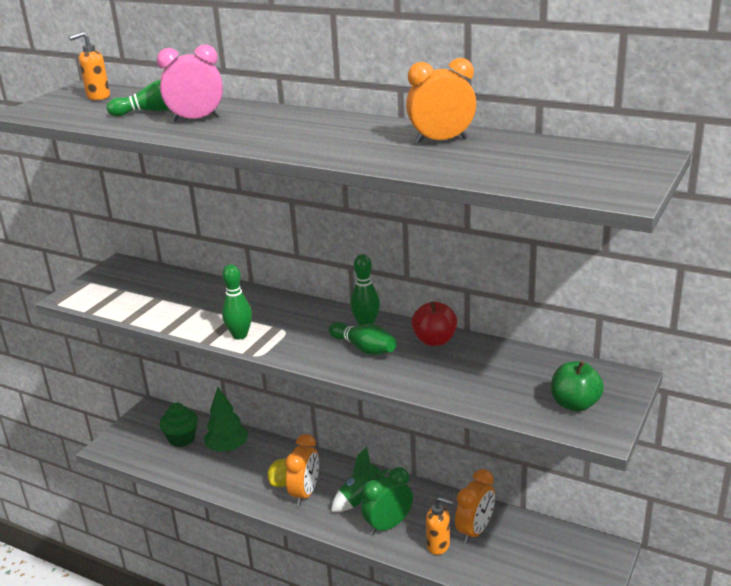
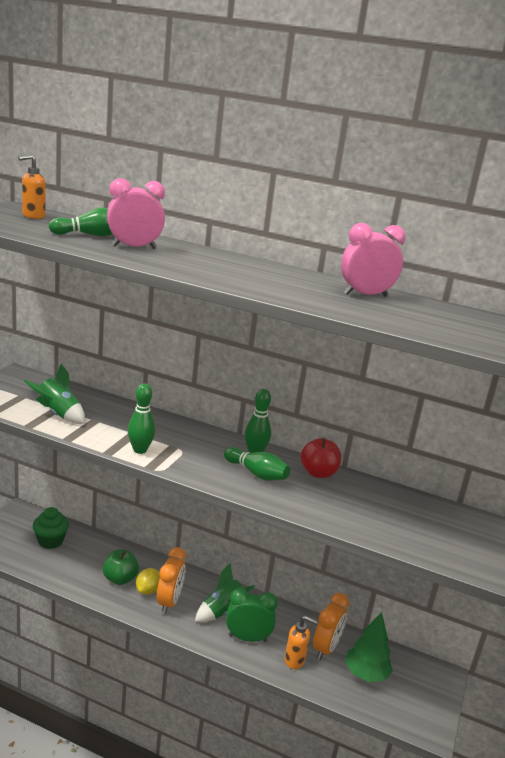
camera: 10 degrees left, 5 degrees down
green tree [204,387,249,452] -> green tree moved to [345,612,393,682]
green clock [361,467,413,535] -> green clock turned 45 degrees clockwise [226,588,278,642]
orange clock [406,58,476,144] -> pink clock [341,223,406,297]
green apple [551,361,604,412] -> green apple moved to [103,549,139,585]
none -> green rocket [24,364,85,424]

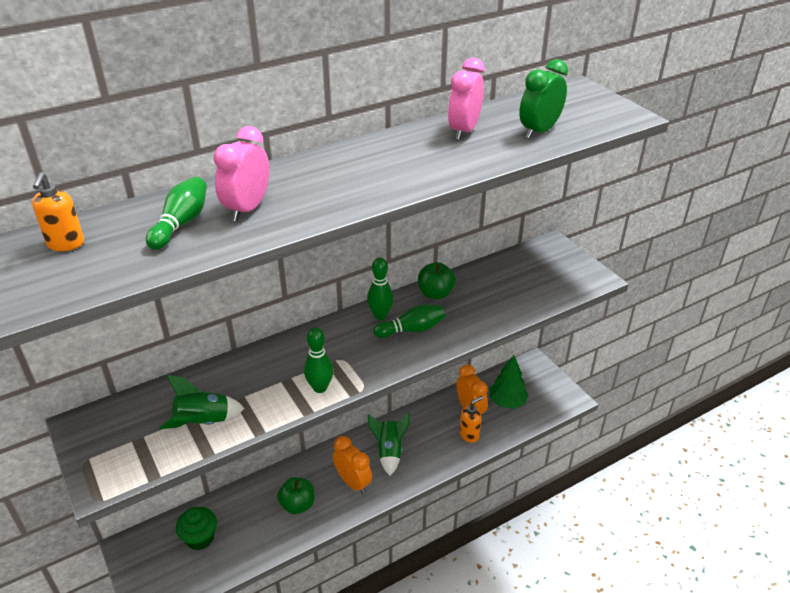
camera: 50 degrees left, 15 degrees up
yellow lemon [136,568,160,595] -> none
green clock [226,588,278,642] -> green clock moved to [519,59,568,139]
red apple [301,438,341,478] -> green apple [418,262,456,299]

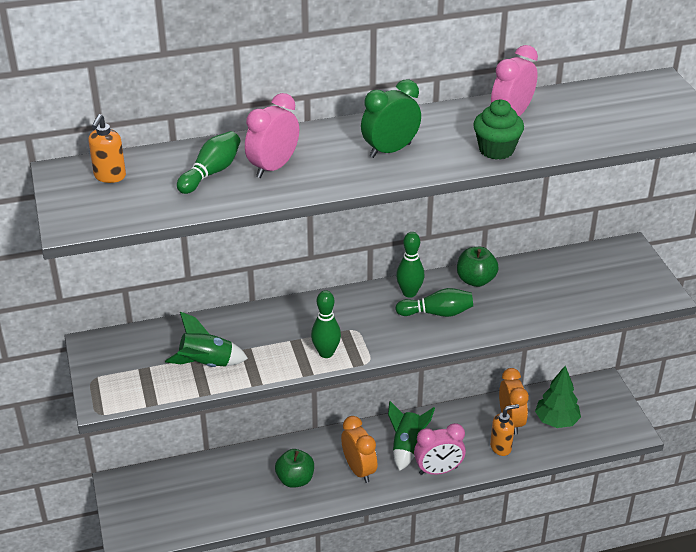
camera: 15 degrees right, 0 degrees up
green cupcake [176,507,217,550] -> green cupcake moved to [473,100,524,160]
green clock [519,59,568,139] -> green clock moved to [361,79,421,158]
none -> pink clock [414,423,466,475]

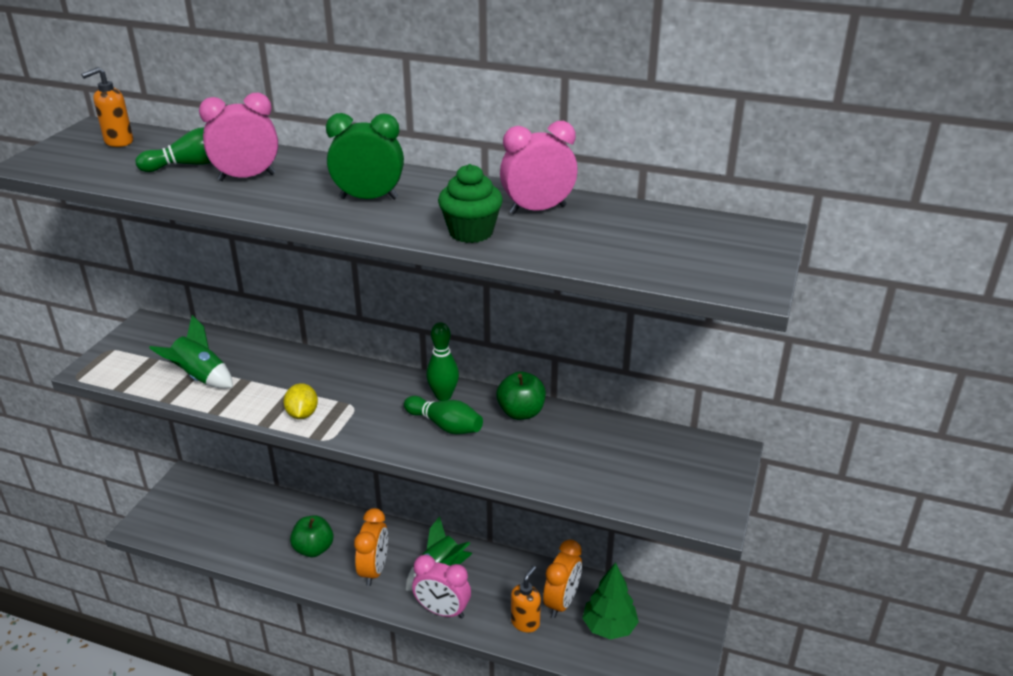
camera: 35 degrees right, 5 degrees down
green bowling pin [311,290,341,358] -> yellow lemon [283,383,318,419]
orange soap dispenser [490,404,519,456] -> orange soap dispenser turned 75 degrees counterclockwise [511,566,541,632]

